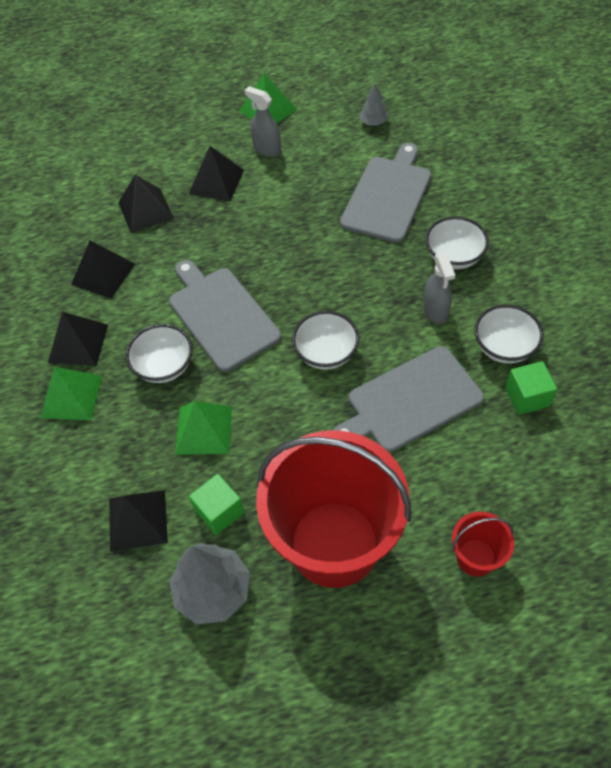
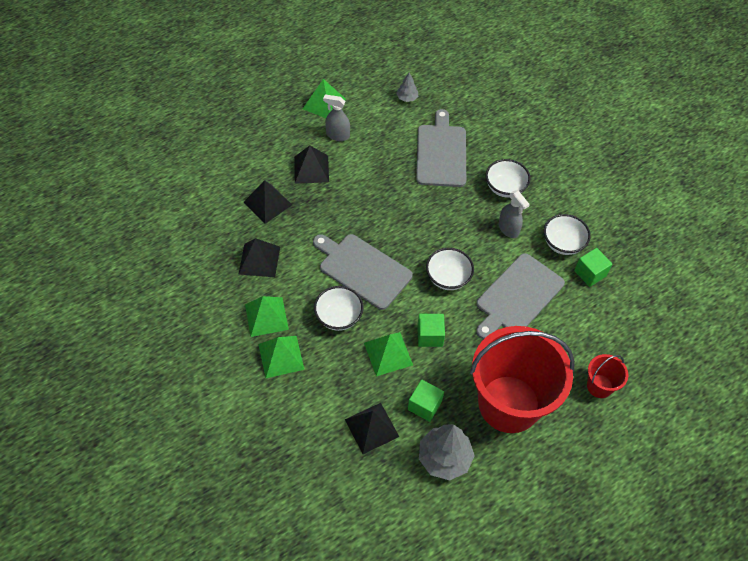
camera: 25 degrees left, 0 degrees up
black pyramid [48,312,108,366] -> green pyramid [245,296,289,337]
none -> green cube [417,314,445,347]

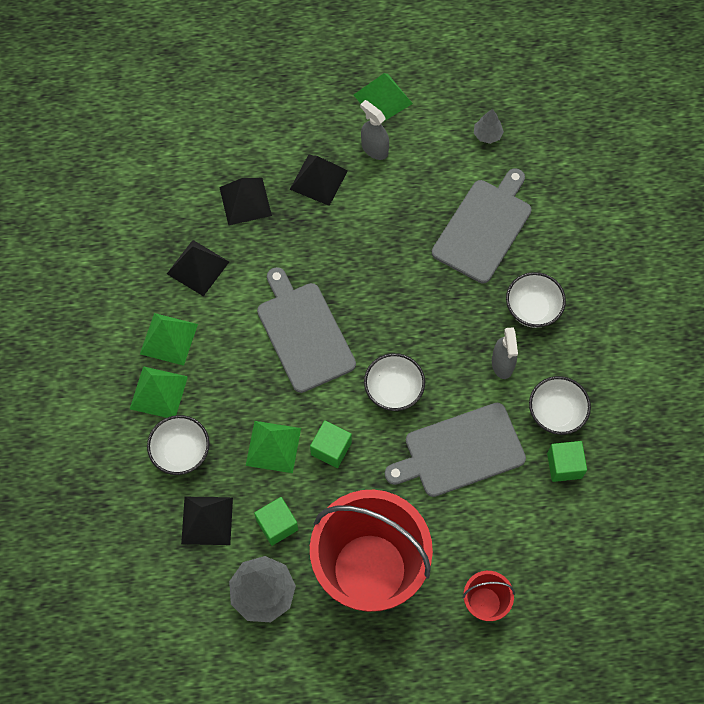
camera: 30 degrees right, 10 degrees up
white bowl [314,286,364,331] -> white bowl moved to [147,415,210,475]

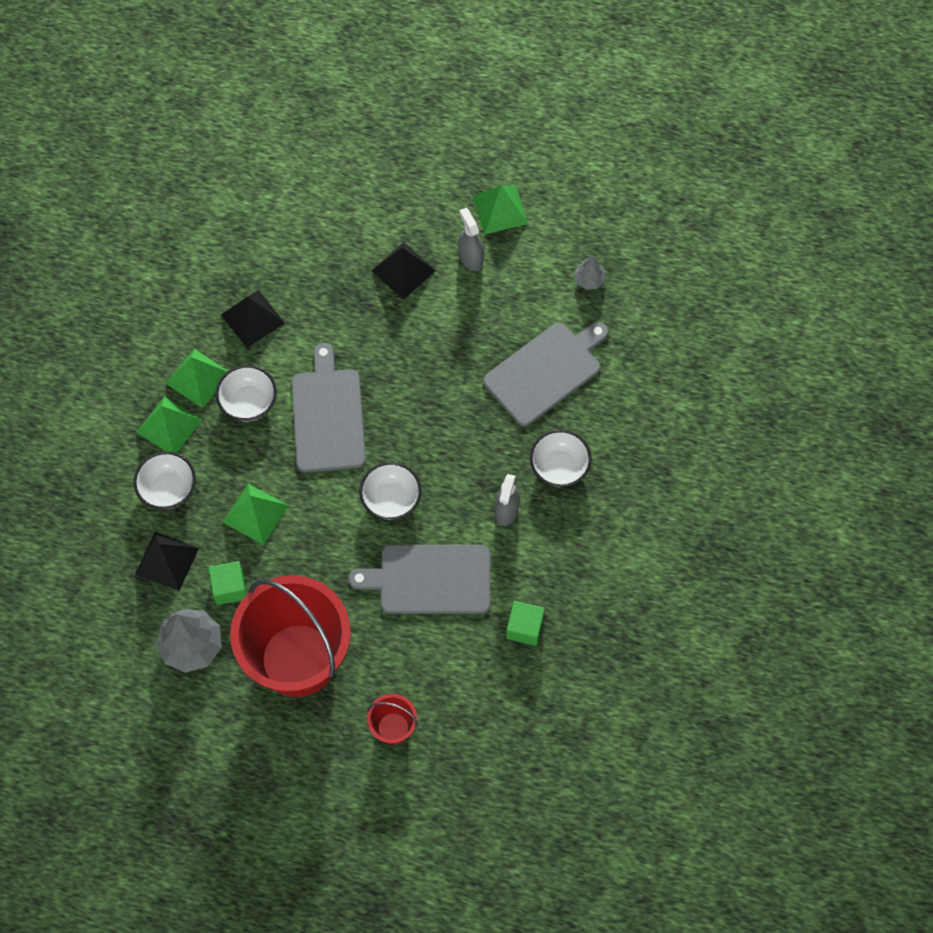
camera: 20 degrees right, 0 degrees up
black pyramid [219,178,272,226] -> none
green cube [310,420,352,468] -> none
white bowl [529,376,591,435] -> white bowl moved to [216,365,277,422]

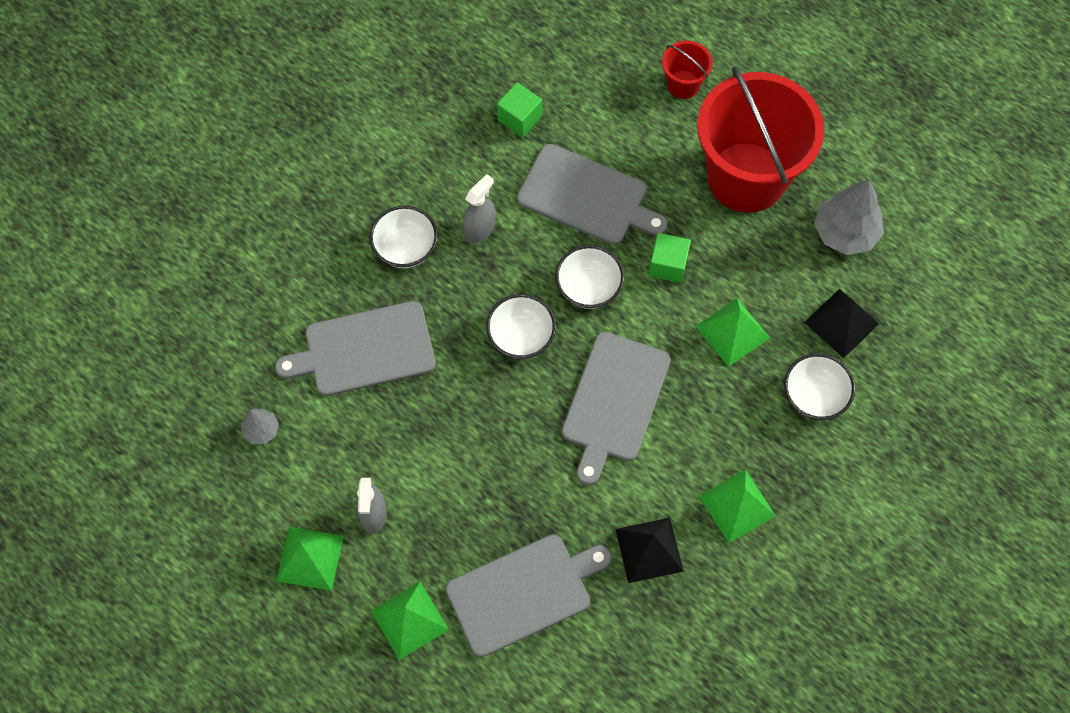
camera: 155 degrees left, 0 degrees up
green pyramid [136,396,202,453] -> green pyramid moved to [371,582,449,660]
green cube [209,561,247,605] -> green cube moved to [649,233,691,283]
white bowl [216,365,277,422] -> white bowl moved to [486,294,556,359]
black pyramid [372,242,436,300] -> none
none -> grey cutting board [446,534,611,657]

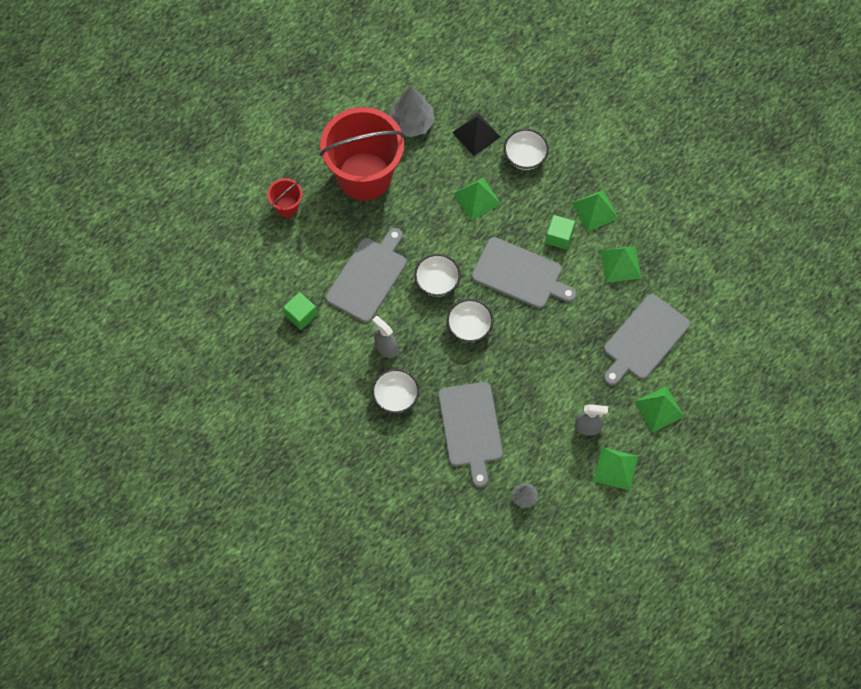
camera: 85 degrees left, 0 degrees up
grey cutting board [446,534,611,657] -> grey cutting board turned 120 degrees counterclockwise [604,294,690,385]
black pyramid [615,518,684,583] -> green pyramid [600,246,641,283]
green cube [649,233,691,283] -> green cube moved to [546,215,575,250]

